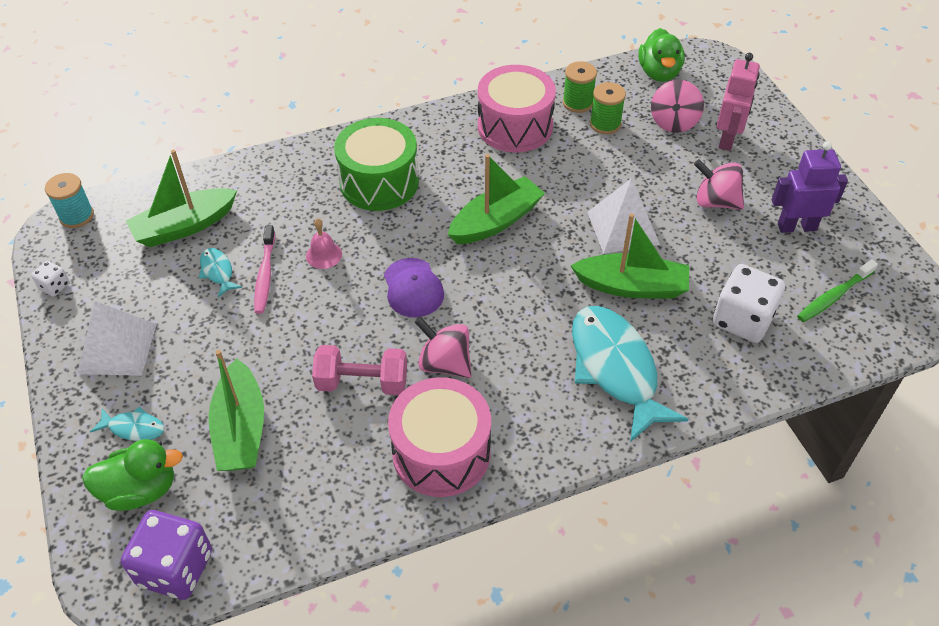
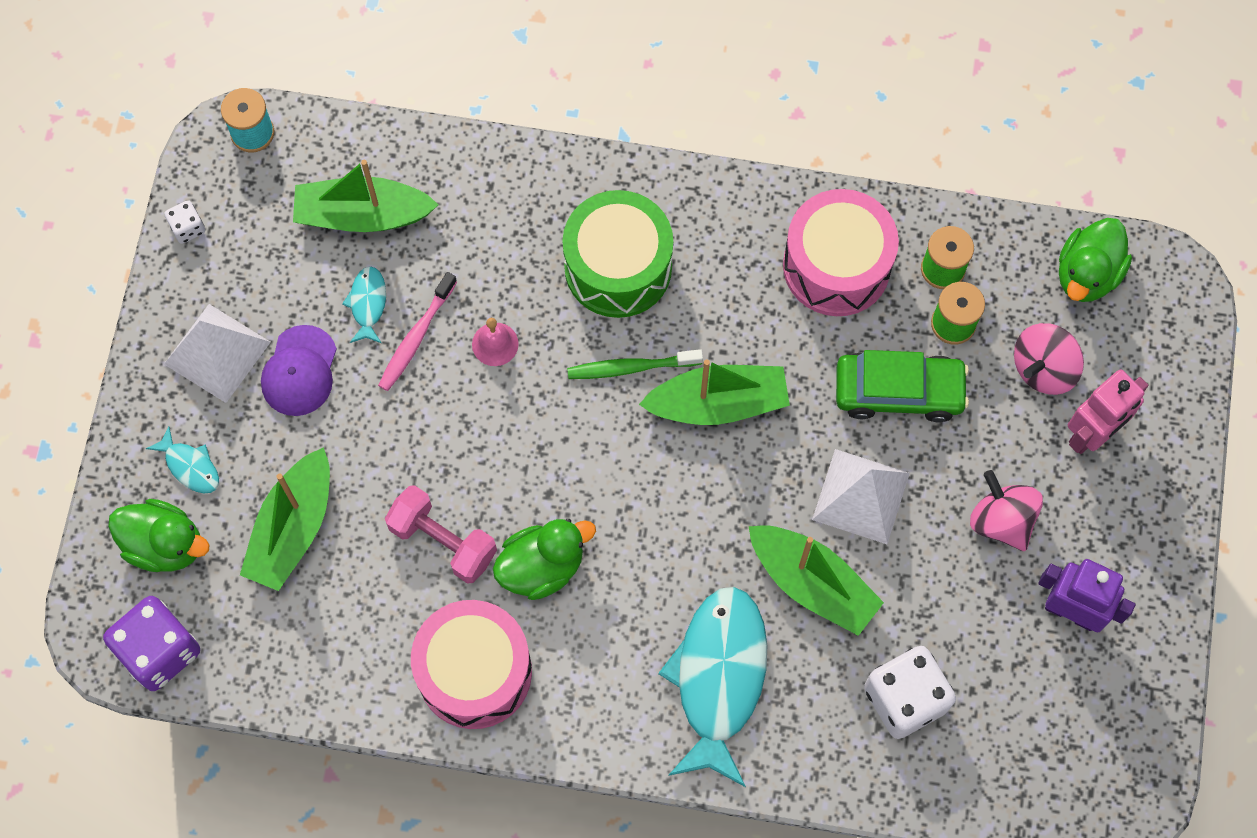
camera: 30 degrees right, 20 degrees up
purple cap [384,258,444,317] -> purple cap moved to [261,325,337,416]
pink spinning top [415,317,472,378] -> green duck [493,519,596,600]
green toothbrush [797,259,878,322] -> green toothbrush moved to [567,349,703,379]
none -> green car [836,350,969,423]

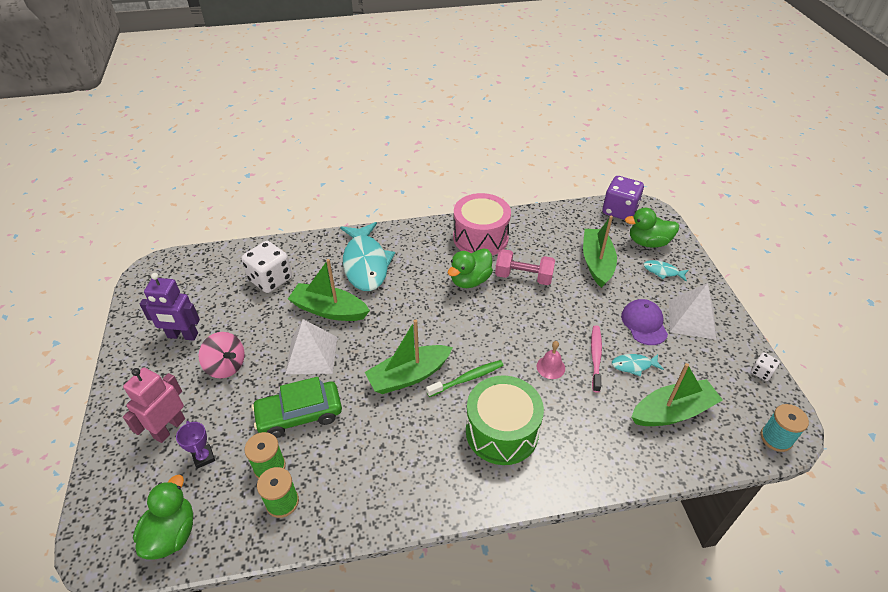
camera: 160 degrees right, 25 degrees down
turquoise fish [342,266,386,343] -> turquoise fish turned 105 degrees clockwise [612,354,664,377]
pink drum [783,189,899,316] -> none
pink spinning top [1014,323,1084,395] -> purple trophy [176,421,215,469]

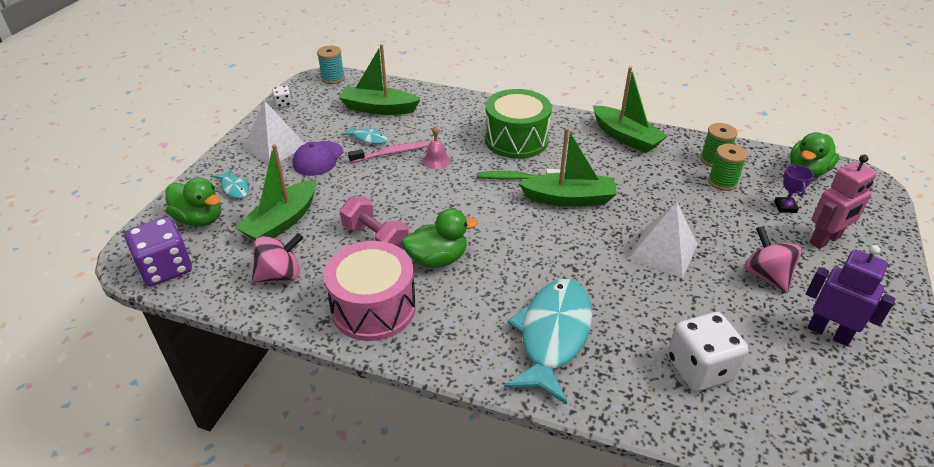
camera: 150 degrees left, 5 degrees down
green car [252,377,342,438] -> none
green boat [288,259,370,321] -> green boat moved to [593,67,668,153]
pink toothbrush [591,325,602,393] -> pink toothbrush turned 150 degrees counterclockwise [348,141,428,163]
none -> pink spinning top [252,233,303,283]

